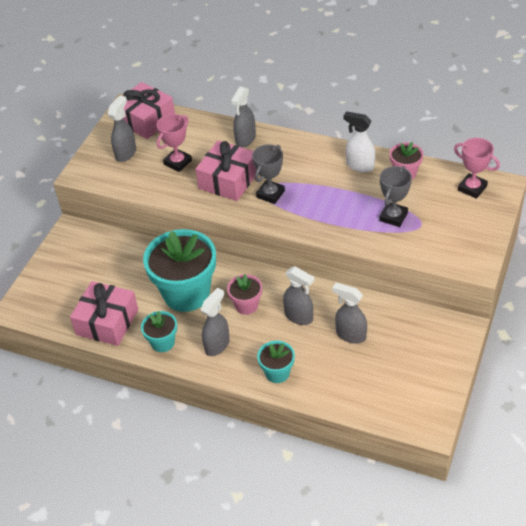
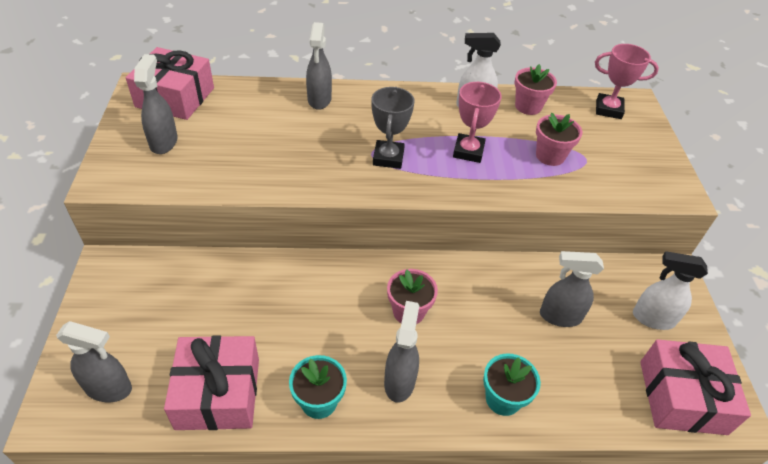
camera: 30 degrees left, 0 degrees up
turquoise flower pot [143,229,216,312] -> none
pink trophy [157,114,192,172] -> pink trophy moved to [453,82,502,163]
pink gift [195,140,256,201] -> pink gift moved to [640,339,751,435]
grey spray bottle [283,266,315,325] -> grey spray bottle moved to [56,321,132,402]
grey trophy [379,166,412,227] -> pink flower pot [536,113,582,166]
none -> white spray bottle [633,251,708,330]

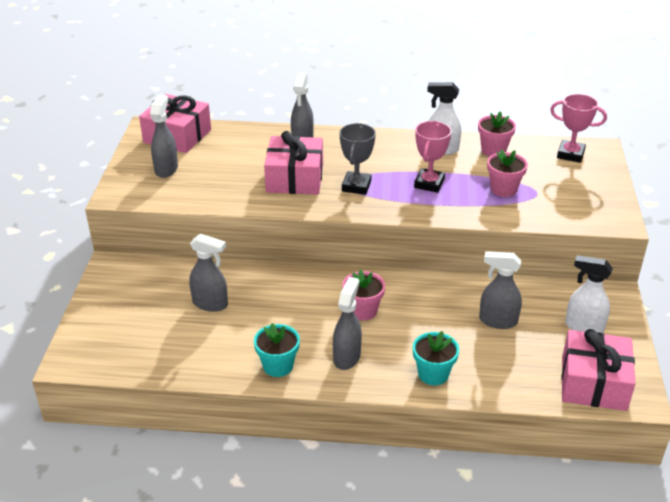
camera: 10 degrees right, 10 degrees down
grey spray bottle [56,321,132,402] -> grey spray bottle moved to [189,234,228,312]
pink gift [164,335,259,430] -> pink gift moved to [264,131,323,195]

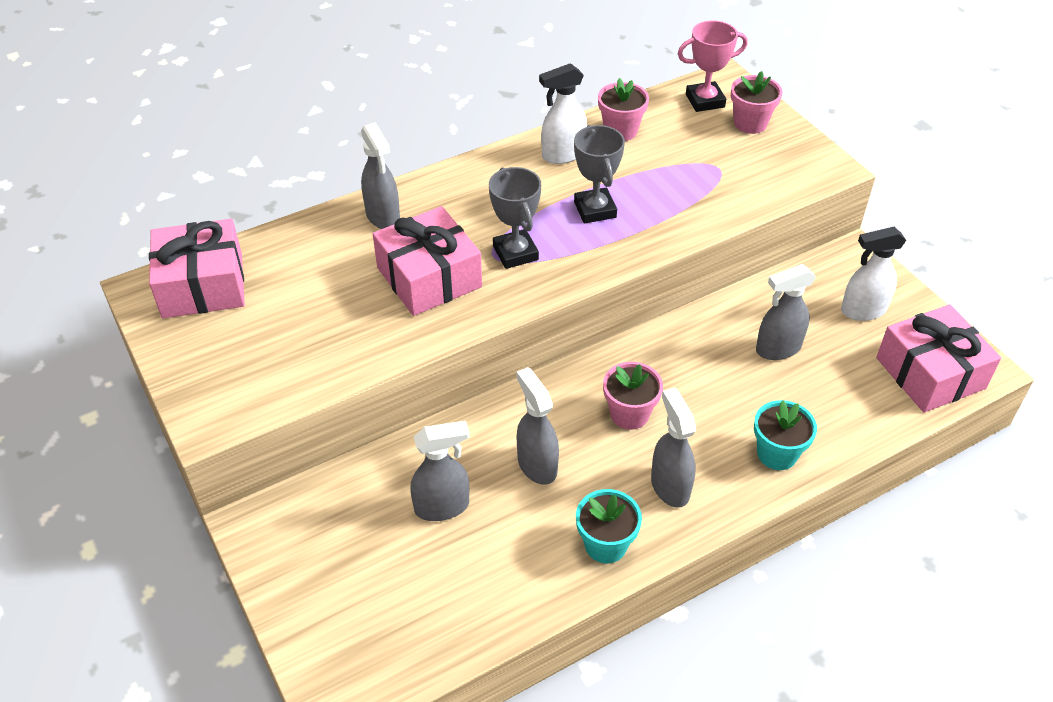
camera: 35 degrees left, 10 degrees up
grey spray bottle [150,95,178,178] -> grey spray bottle moved to [517,367,559,485]
pink trophy [414,121,452,193] -> grey trophy [574,125,625,223]
pink flower pot [487,150,528,197] -> pink flower pot moved to [731,71,782,134]

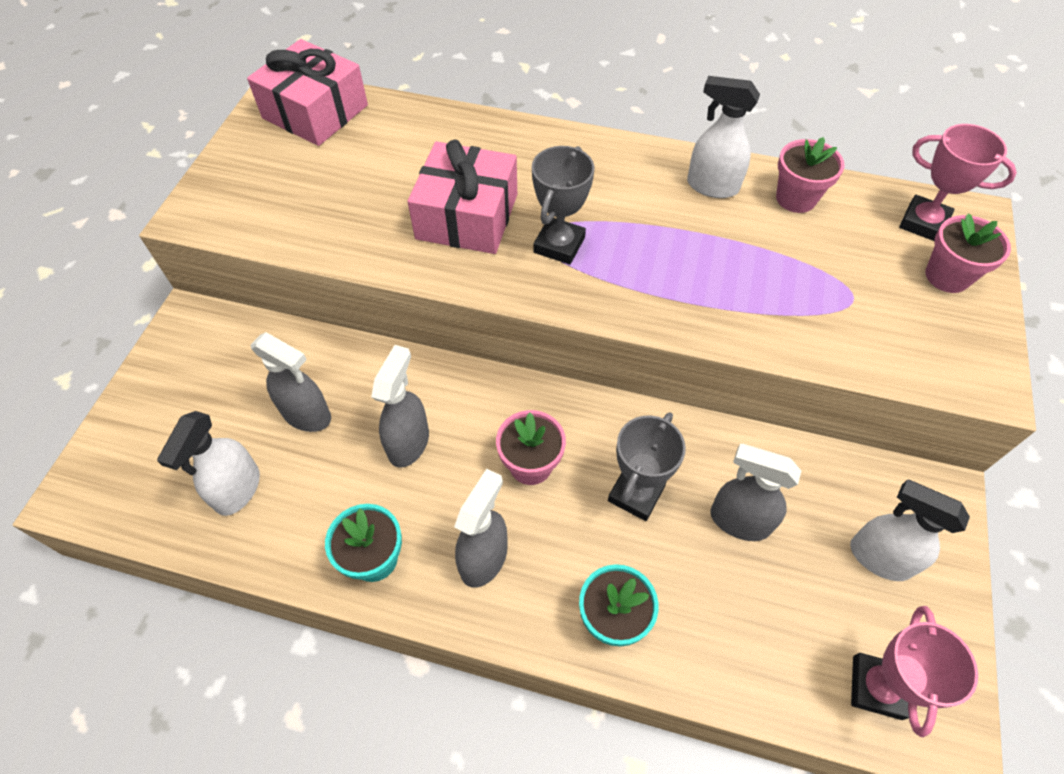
camera: 45 degrees right, 10 degrees up
grey spray bottle [361,122,400,229] -> none
grey trophy [574,125,625,223] -> grey trophy moved to [608,412,686,521]
pink gift [876,304,1001,413] -> pink trophy [851,606,978,737]
none -> white spray bottle [157,411,260,516]

